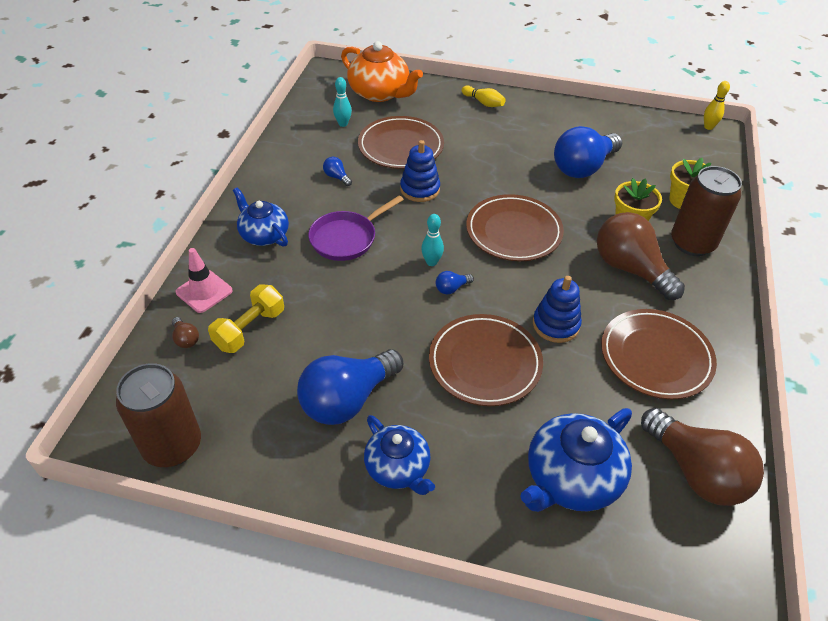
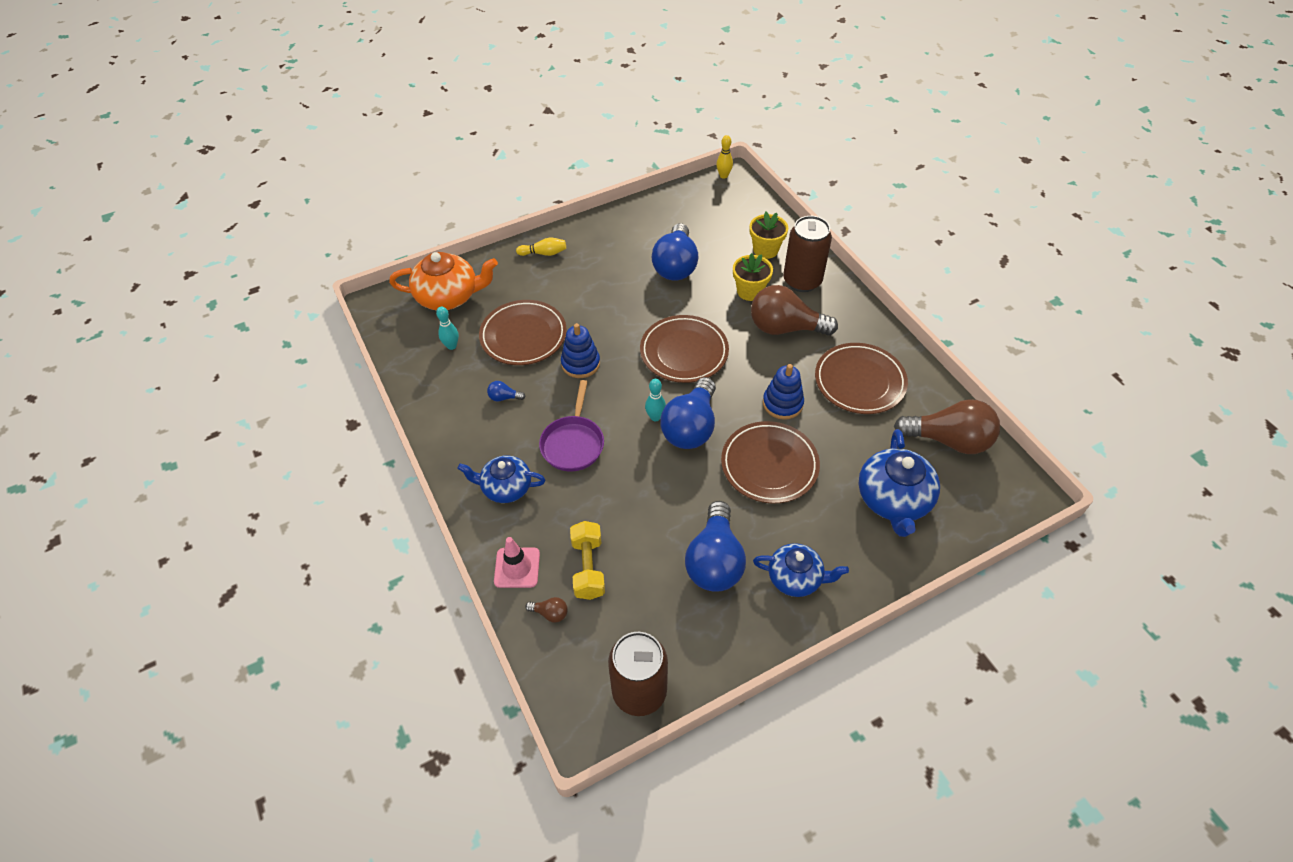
camera: 40 degrees left, 5 degrees up
blue light bulb [436,271,474,294] -> blue light bulb [661,377,716,449], size x2.48

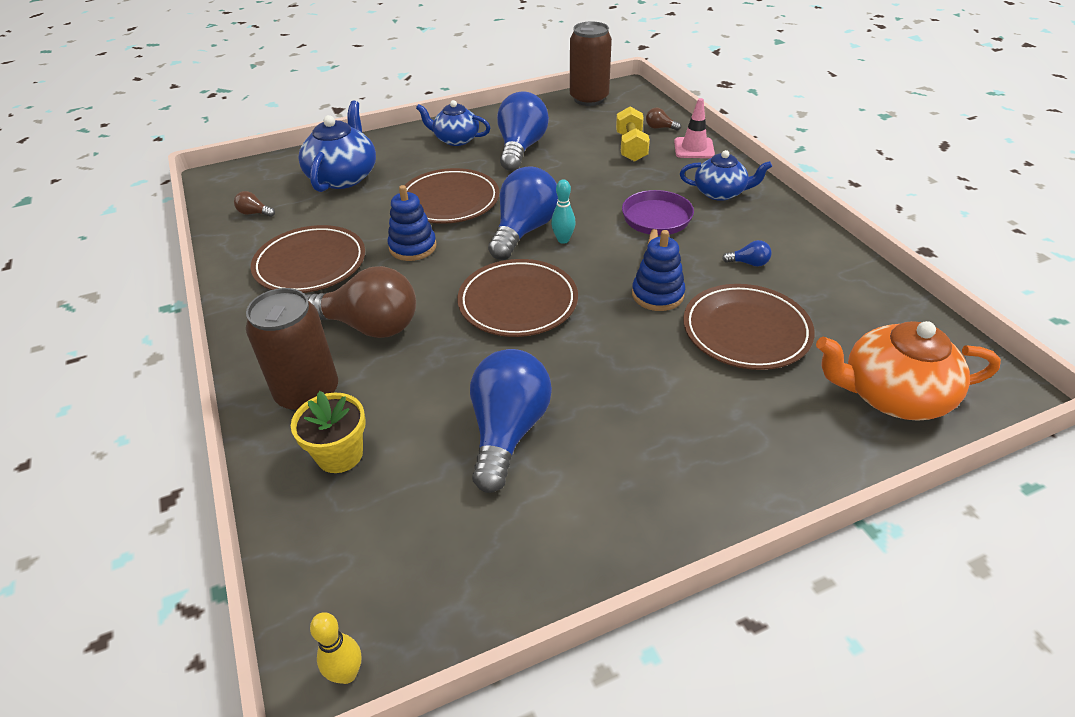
camera: 175 degrees left, 10 degrees down
turquoise bowling pin [436,307,459,350] -> none
yellow bowling pin [516,238,566,256] -> none
yellow flower pot [733,253,773,301] -> none
brown light bulb [894,399,1000,454] -> brown light bulb [234,191,275,217], size x0.40

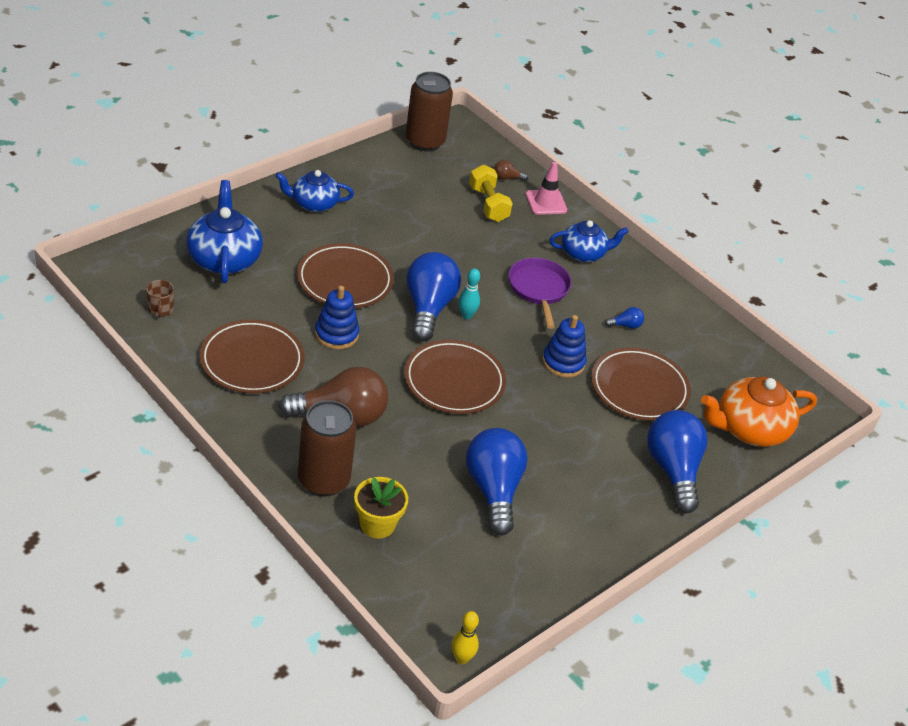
camera: 25 degrees left, 0 degrees up
brown light bulb [234,191,275,217] -> brown mug [146,280,174,318]
blue light bulb [497,91,549,171] -> blue light bulb moved to [647,410,708,513]

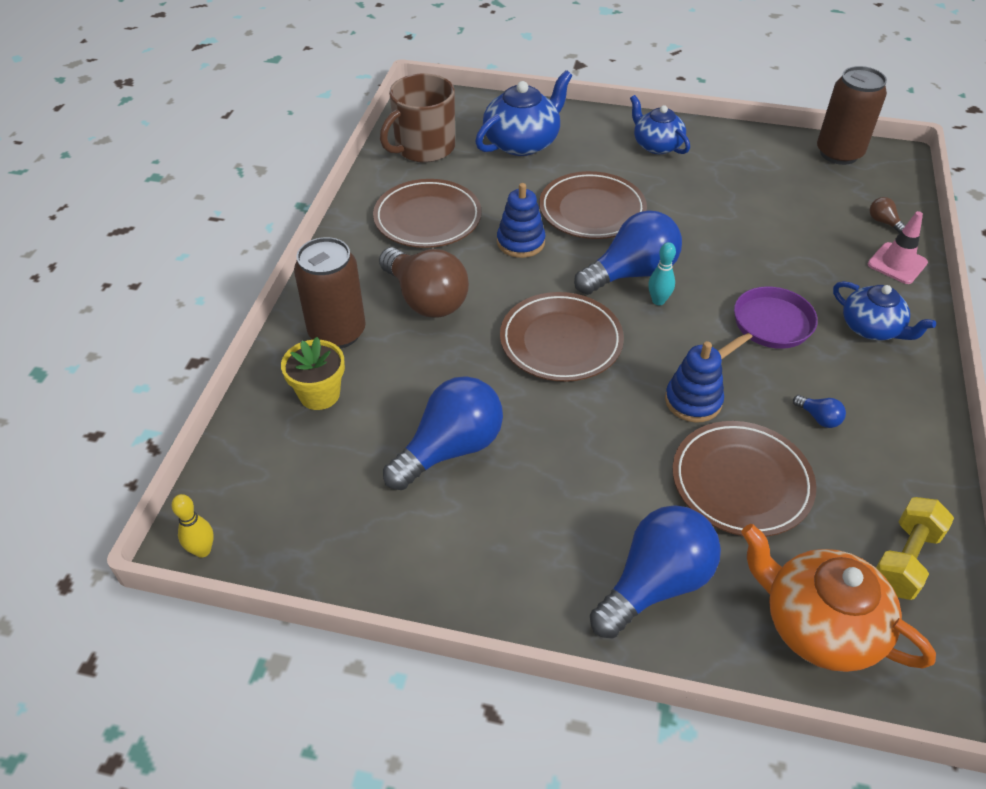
camera: 60 degrees right, 5 degrees up
brown mug [146,280,174,318] -> brown mug [380,74,455,163], size x2.36
yellow dumbbell [469,165,513,222] -> yellow dumbbell moved to [876,497,954,600]

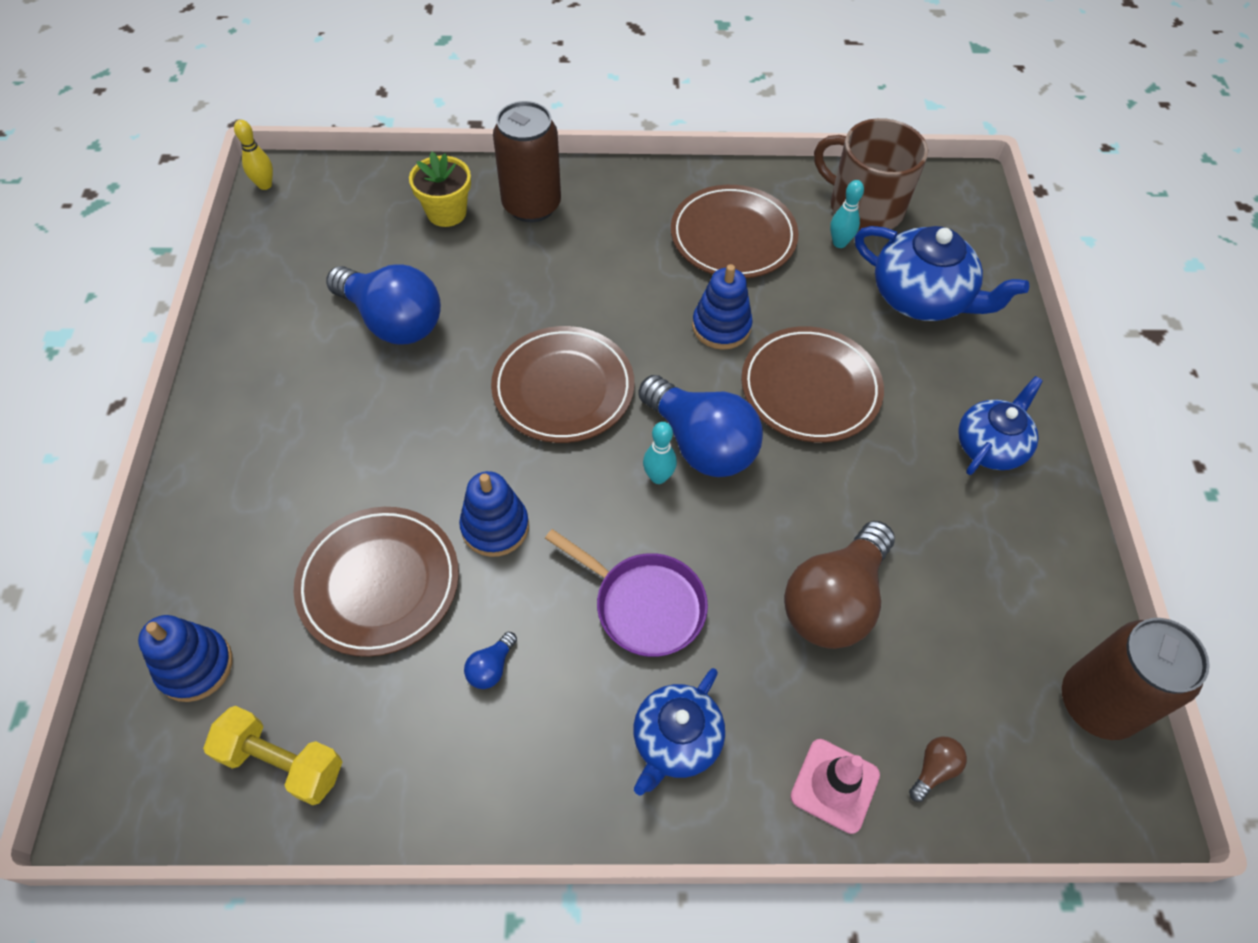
camera: 75 degrees right, 10 degrees up
brown light bulb [379,247,469,318] -> brown light bulb moved to [784,521,895,649]
blue light bulb [590,505,721,639] -> none
orange teapot [741,524,936,672] -> blue stacking toy [138,615,233,702]
none -> turquoise bowling pin [830,180,864,248]

